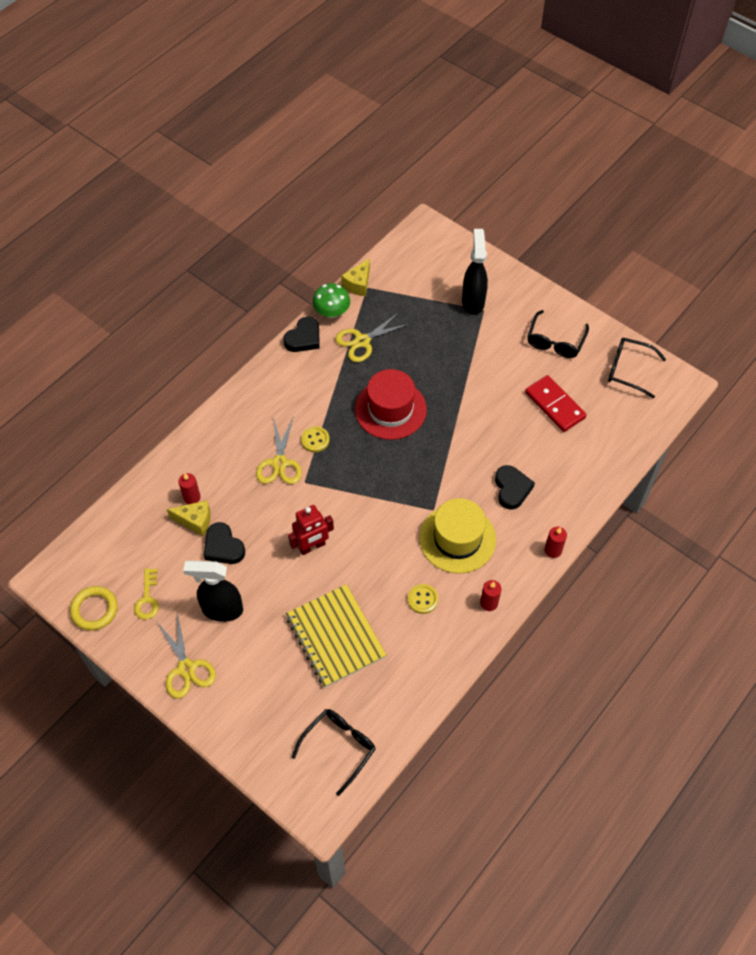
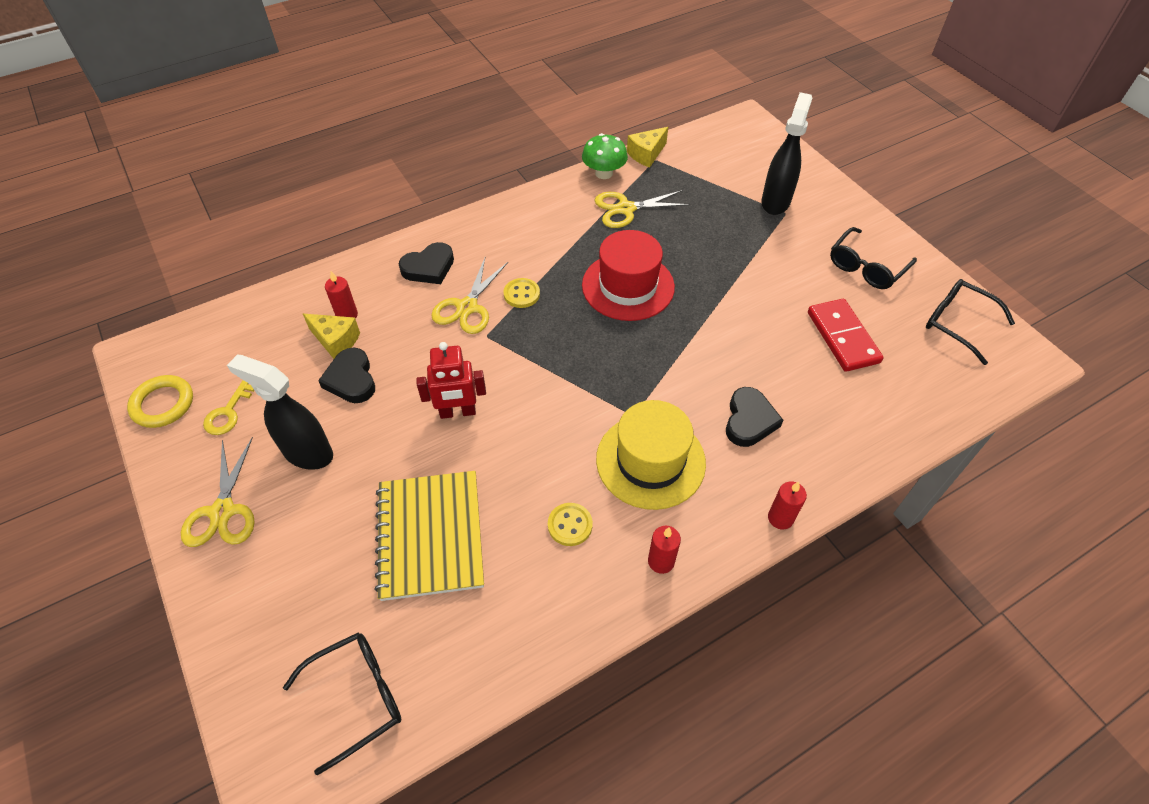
camera: 20 degrees right, 5 degrees down
black heart [283,317,320,352] -> black heart moved to [399,242,454,284]

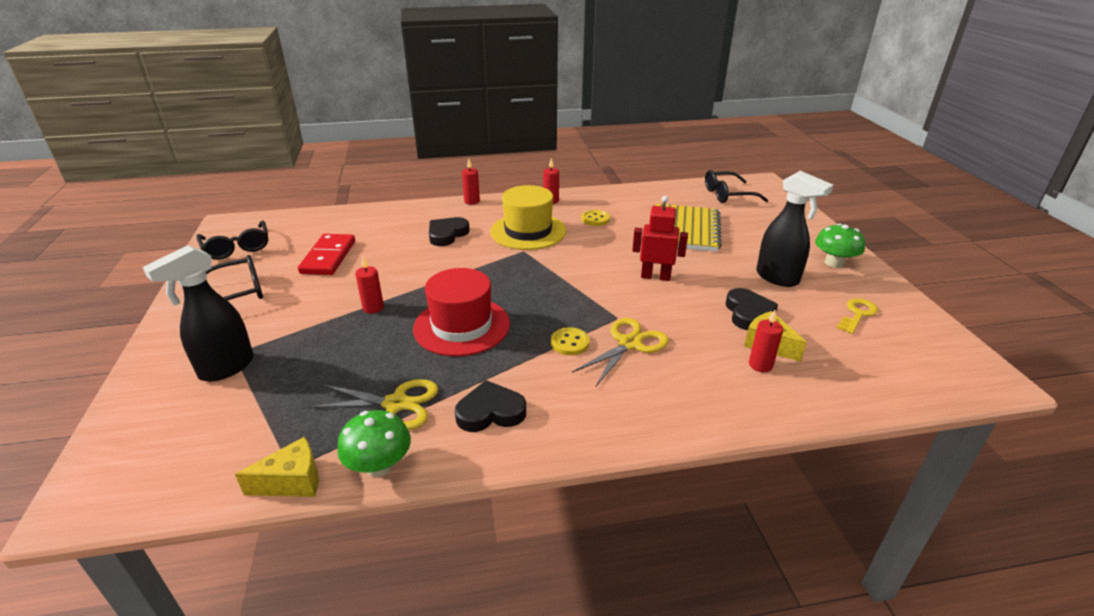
camera: 160 degrees left, 20 degrees down
yellow ring [127,375,193,428] -> none
yellow scissors [181,437,255,547] -> green mushroom [815,224,865,268]
black heart [399,242,454,284] -> black heart moved to [455,380,526,432]
none -> red candle [355,256,384,314]

